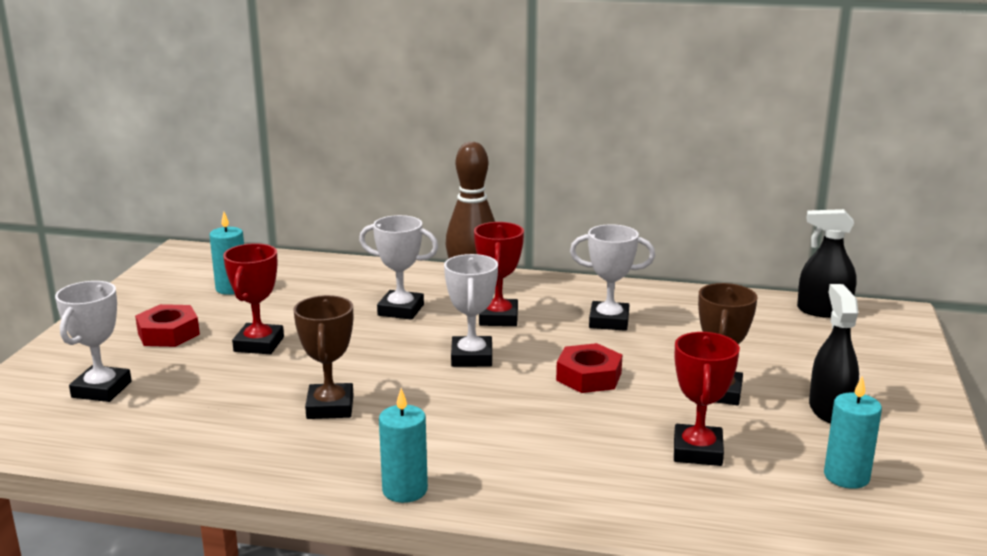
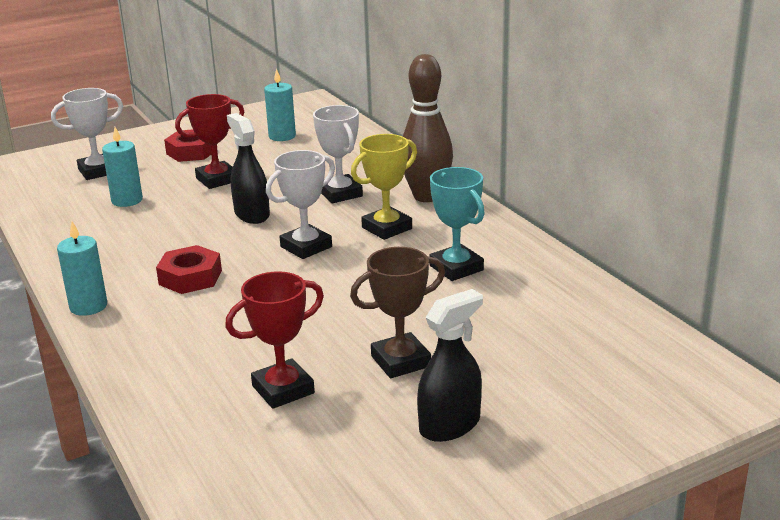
camera: 50 degrees right, 5 degrees up
brown trophy [294,295,354,419] -> none
red trophy [474,222,524,326] -> yellow trophy [351,134,417,240]
red nut [556,343,622,393] -> red nut moved to [156,245,222,294]
white trophy [570,224,655,331] -> turquoise trophy [429,167,485,281]
black spray bottle [797,209,856,318] -> black spray bottle moved to [227,113,270,224]
turquoise candle [824,376,882,489] -> turquoise candle moved to [102,127,143,207]

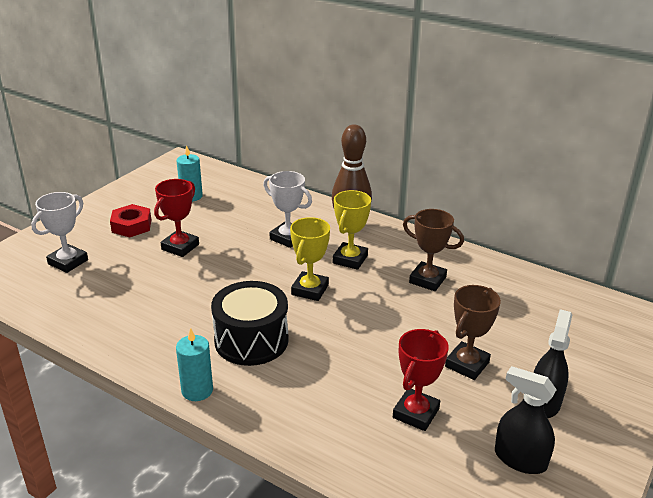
camera: 30 degrees left, 5 degrees up
turquoise candle [102,127,143,207] -> none
red nut [156,245,222,294] -> black drum [211,281,289,366]
black spray bottle [227,113,270,224] -> black spray bottle moved to [495,366,557,474]
white trophy [266,150,335,259] -> yellow trophy [290,217,330,301]
turquoise trophy [429,167,485,281] -> brown trophy [403,209,464,291]

